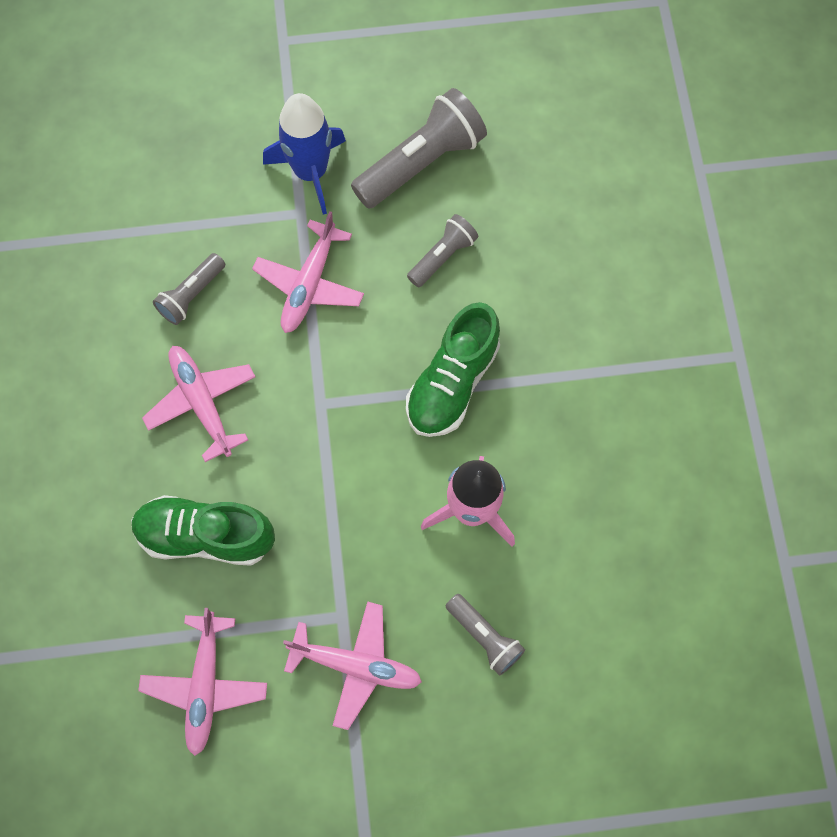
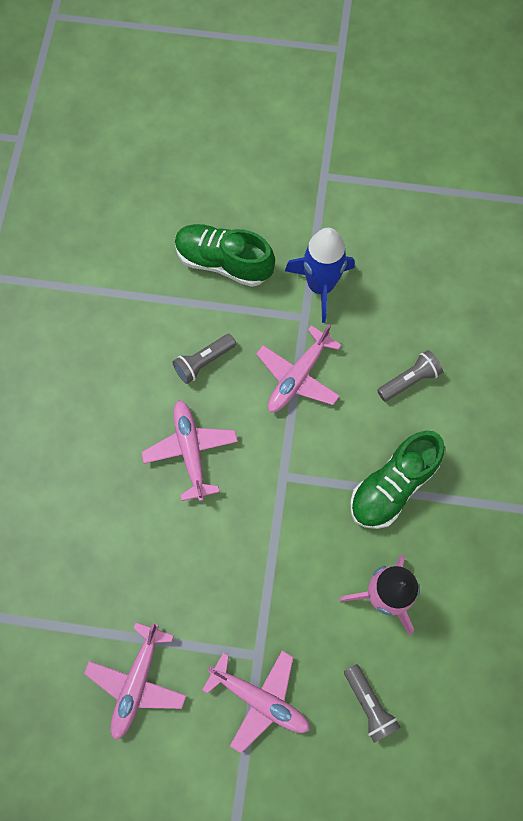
camera: 15 degrees right, 0 degrees up
green shoe [131,495,275,566] -> green shoe moved to [175,224,275,287]
grey flashlight [351,88,487,209] -> none

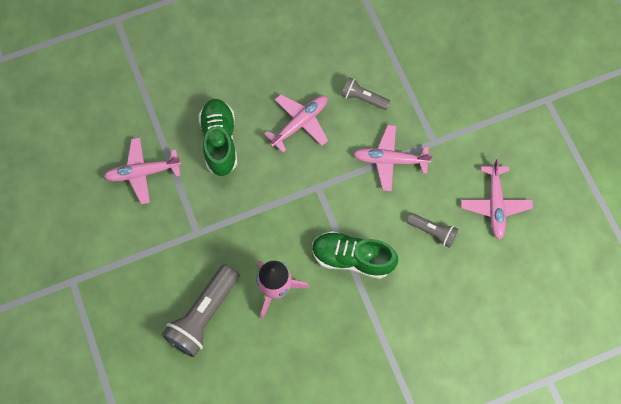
camera: 60 degrees right, 0 degrees up
green shoe [175,224,275,287] -> green shoe moved to [199,99,237,176]
pink plane [202,651,310,753] -> pink plane moved to [461,159,533,240]
blue rocket [285,228,354,323] -> none
grey flashlight [344,664,401,743] -> grey flashlight [161,264,239,357], size x1.81

